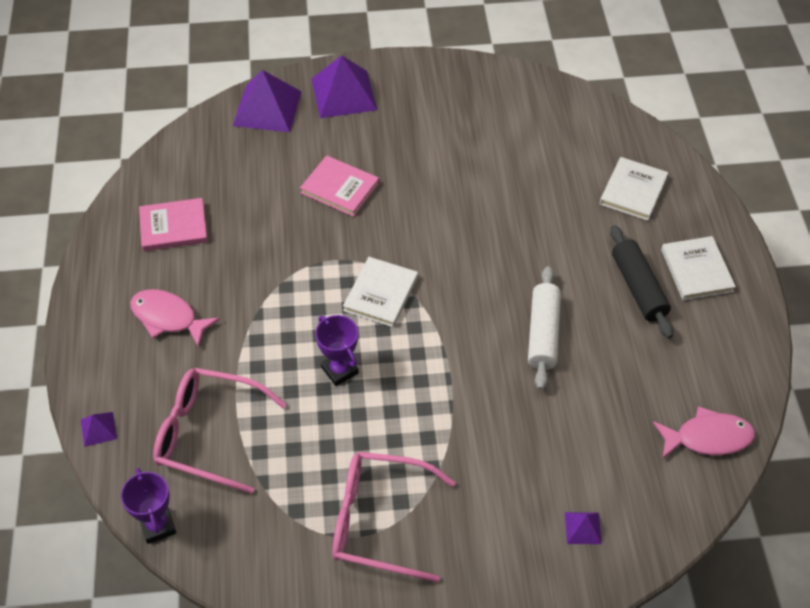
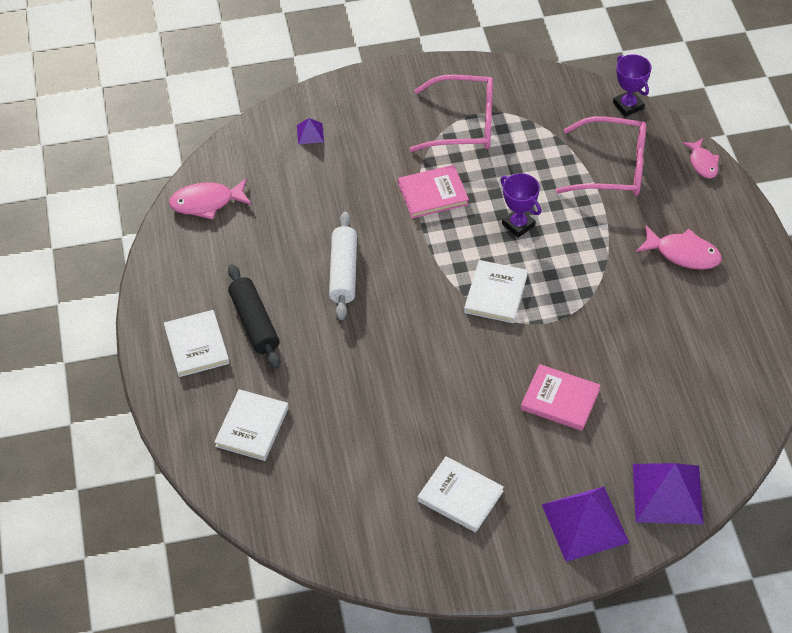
camera: 175 degrees right, 0 degrees up
purple pyramid [81,412,117,447] -> pink fish [682,138,719,178]
pink book [139,198,208,251] -> pink book moved to [398,165,469,218]
none -> white book [418,456,504,532]

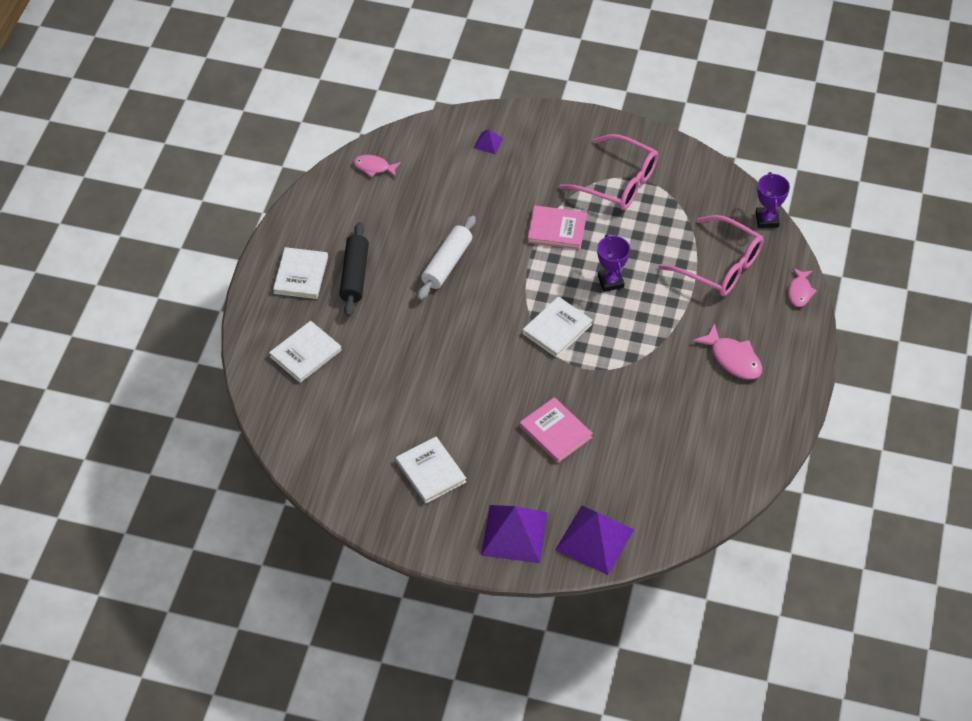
camera: 25 degrees right, 0 degrees up
pink fish [169,178,252,219] -> pink fish [353,155,401,177], size x0.66

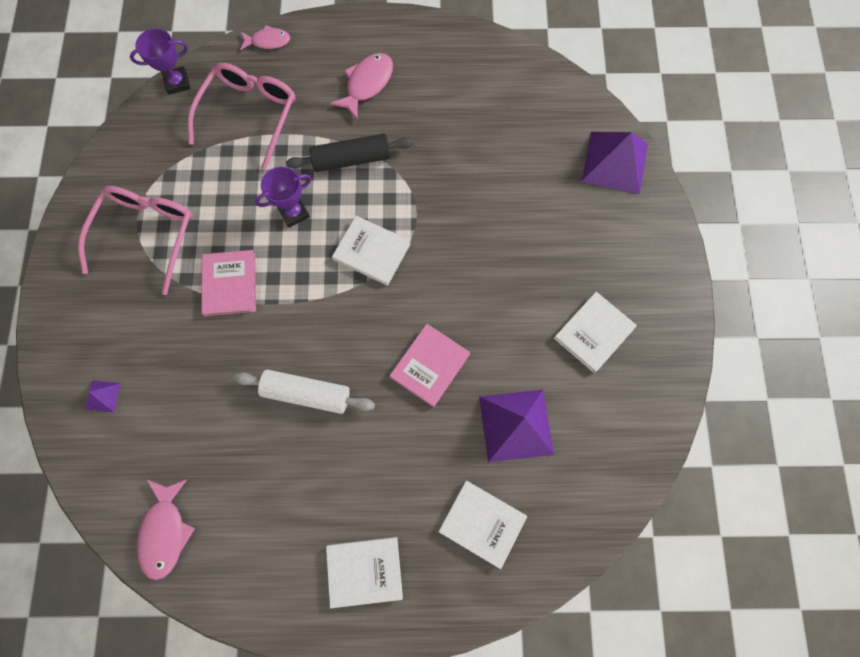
camera: 105 degrees left, 20 degrees up
black rolling pin [339,222,369,317] -> black rolling pin moved to [286,134,414,172]
pink fish [353,155,401,177] -> pink fish [137,479,195,580], size x1.51
purple pyramid [481,505,548,563] -> purple pyramid moved to [479,390,554,462]
pink book [519,397,593,463] -> pink book moved to [389,324,470,407]

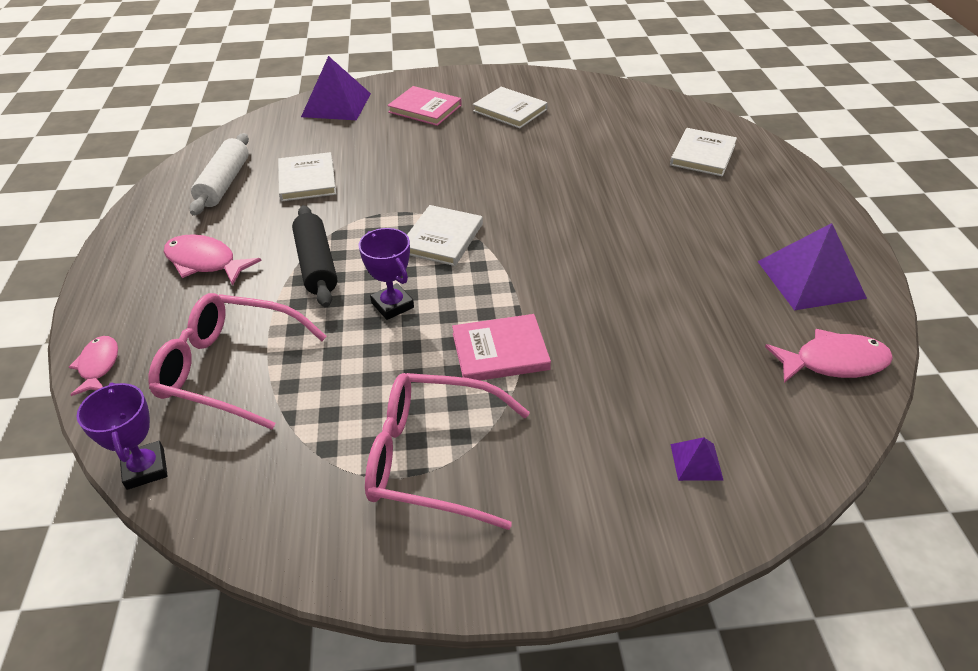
camera: 95 degrees left, 30 degrees down
white rolling pin [234,369,375,414] -> white rolling pin moved to [190,133,249,216]
white book [326,537,403,608] -> white book moved to [278,152,336,202]
pink book [389,324,470,407] -> pink book moved to [387,86,462,126]
purple pyramid [479,390,554,462] -> purple pyramid moved to [757,223,867,311]

